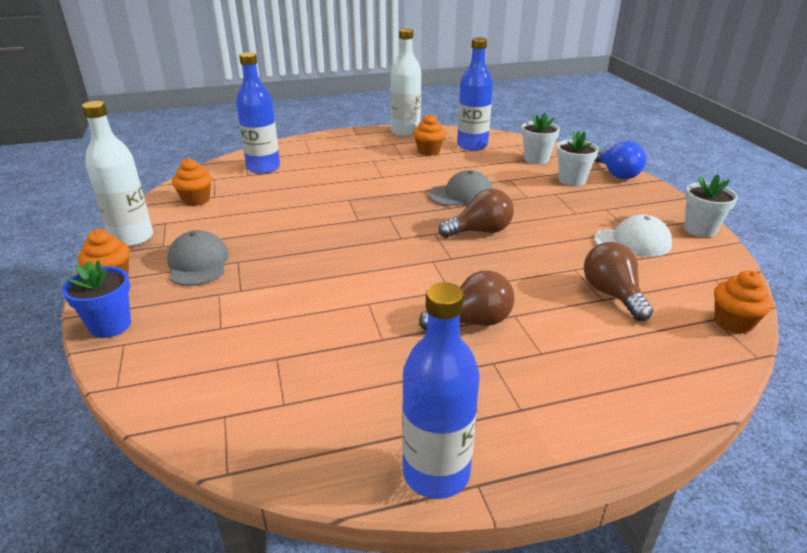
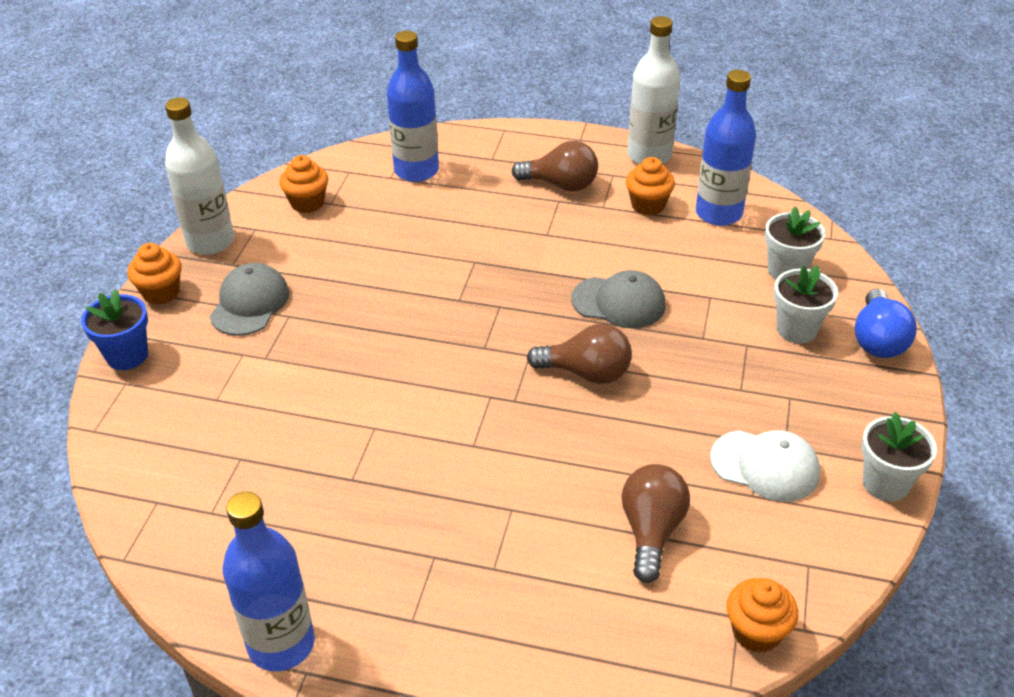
camera: 30 degrees right, 10 degrees up
brown light bulb [419,270,514,330] -> brown light bulb moved to [512,141,598,191]

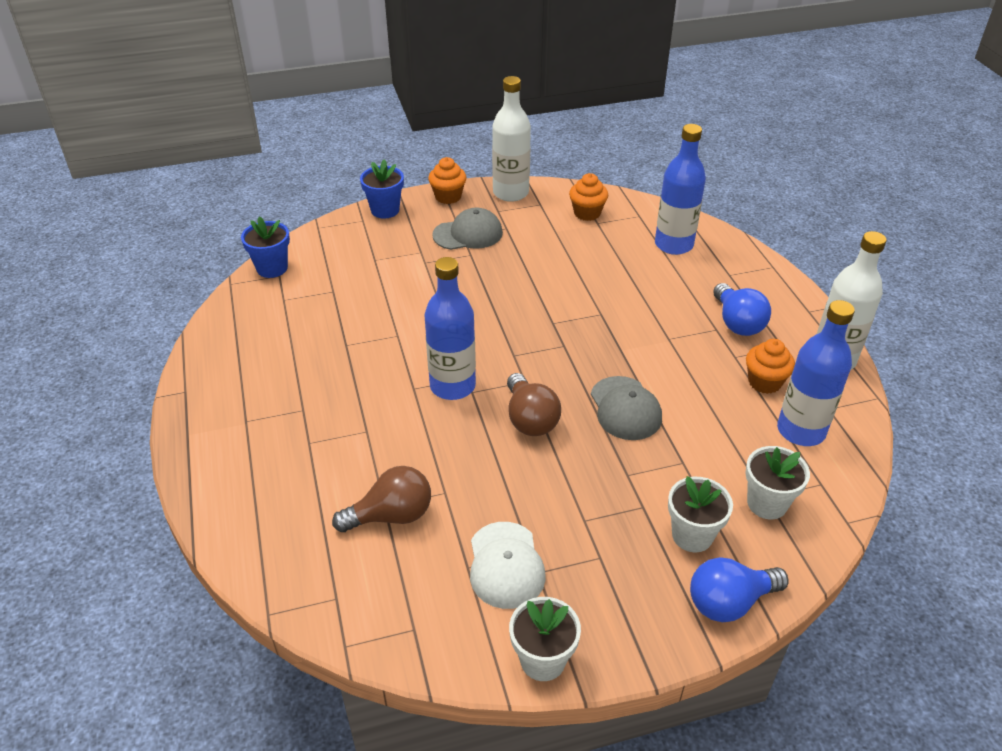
camera: 60 degrees right, 0 degrees up
blue bottle [222,491,315,671] -> blue bottle moved to [425,257,476,400]
brown light bulb [512,141,598,191] -> blue light bulb [713,283,771,336]
orange cupcake [727,578,798,653] -> none
none -> blue flower pot [241,217,290,278]

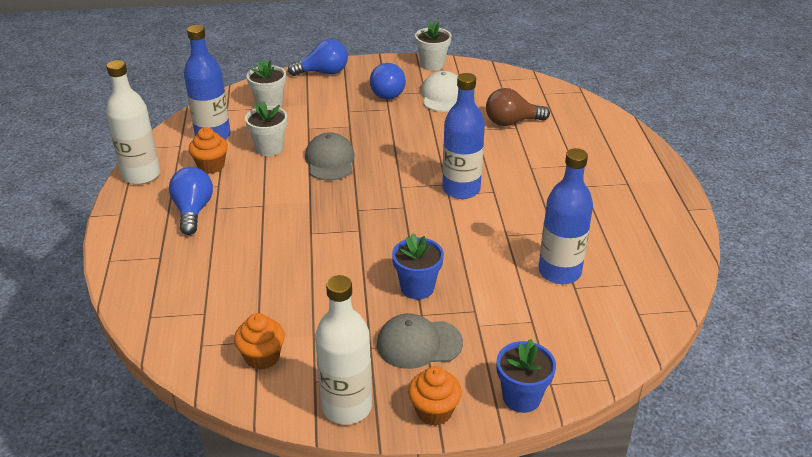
camera: 170 degrees left, 5 degrees down
blue flower pot [241,217,290,278] -> blue flower pot moved to [392,233,444,299]
brown light bulb [507,373,561,436] -> none
blue bottle [655,124,706,255] -> blue bottle moved to [539,148,593,284]
white flower pot [668,476,733,552] -> white flower pot moved to [245,101,287,156]
none -> blue light bulb [370,63,406,99]

